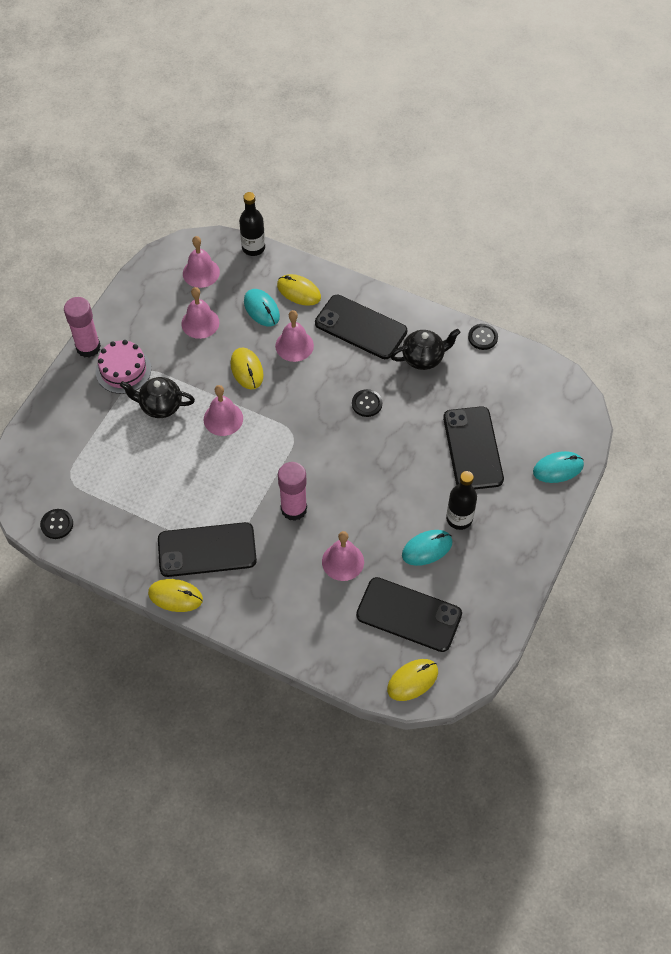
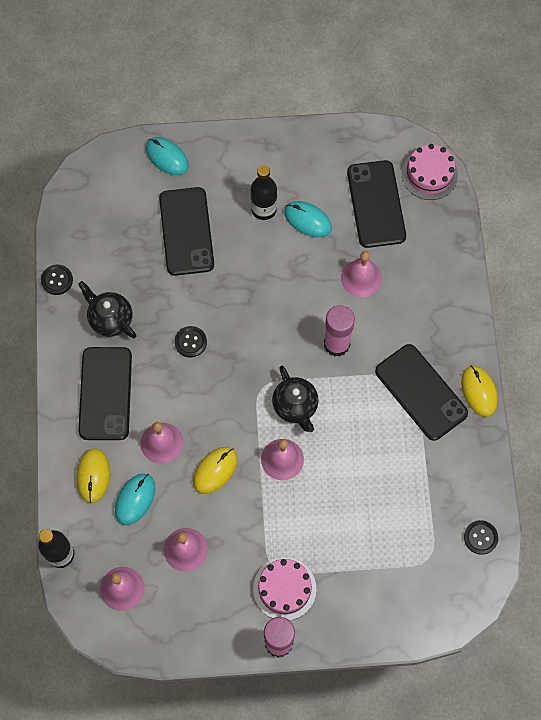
camera: 120 degrees left, 10 degrees up
black teapot [120,377,195,418] -> black teapot moved to [272,366,319,432]
yellow mouse [387,659,438,701] -> pink cake [401,144,458,200]
black phone [443,406,504,489] -> black phone turned 60 degrees counterclockwise [159,187,214,276]

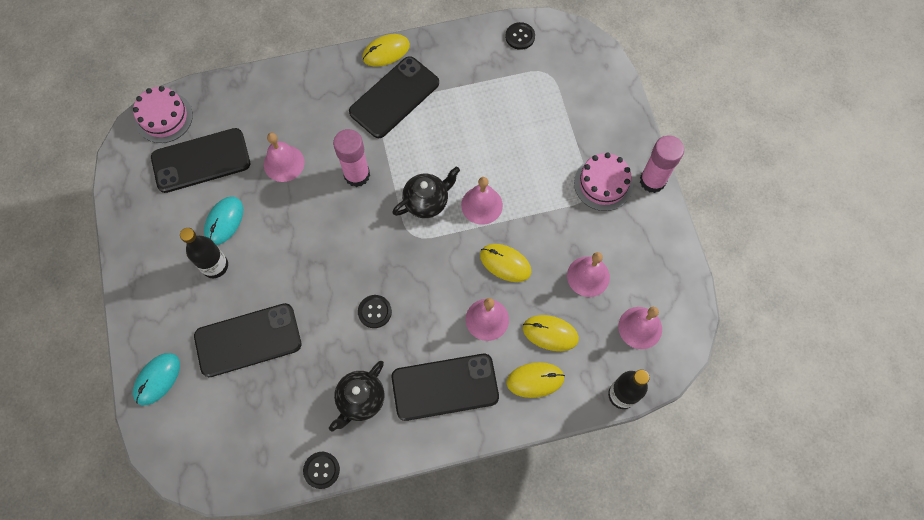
camera: 100 degrees left, 0 degrees up
turquoise mouse [115,473,155,525] -> yellow mouse [523,315,579,351]

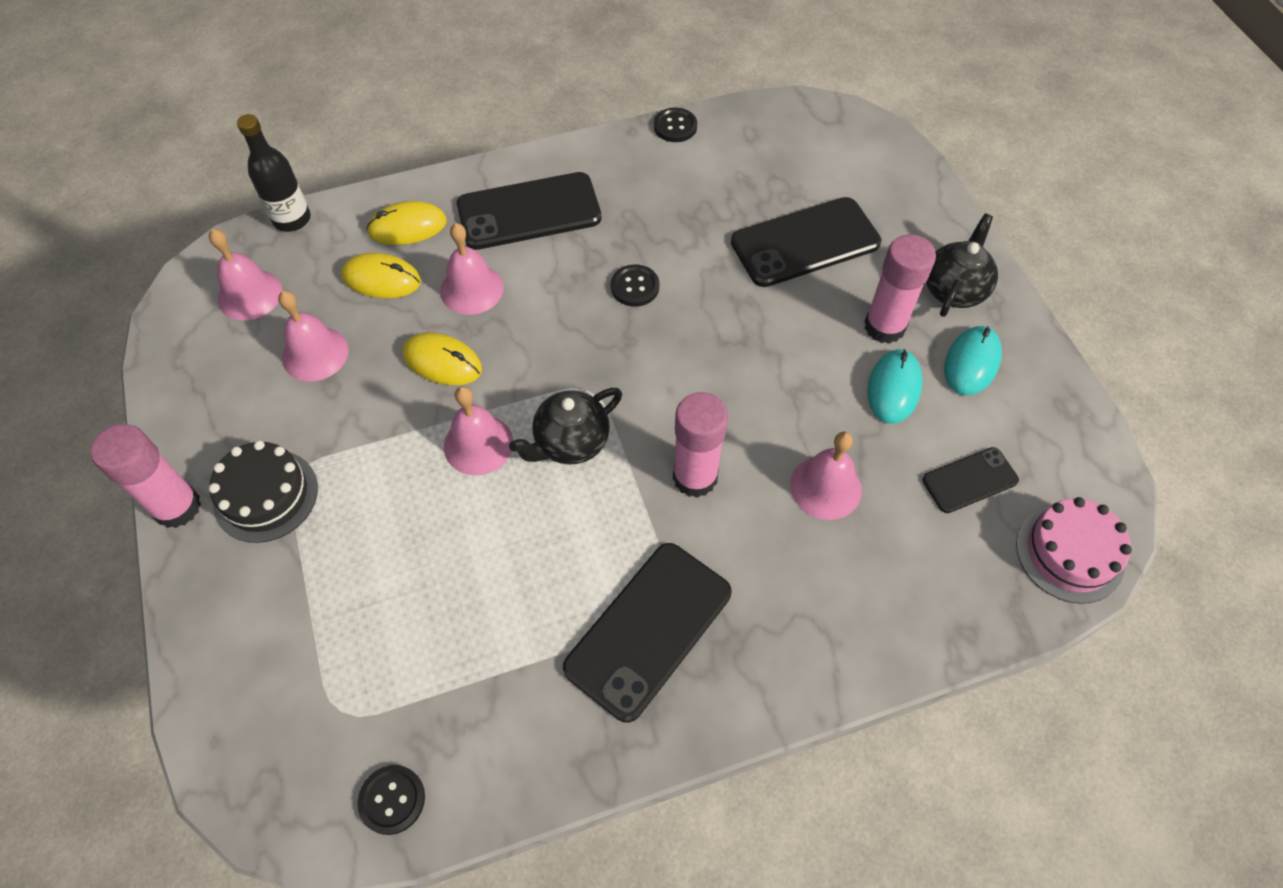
camera: 175 degrees right, 10 degrees down
turquoise mouse [133,353,180,405] -> turquoise mouse moved to [944,326,1002,396]
black phone [151,128,250,193] -> black phone [922,447,1019,513], size x0.55
black bottle [180,228,228,278] -> pink glue stick [864,234,936,344]
black teapot [329,361,385,432] -> black teapot moved to [926,213,998,317]
yellow mouse [362,34,410,67] -> none
pink cake [574,153,633,211] -> black cake [209,440,318,543]

